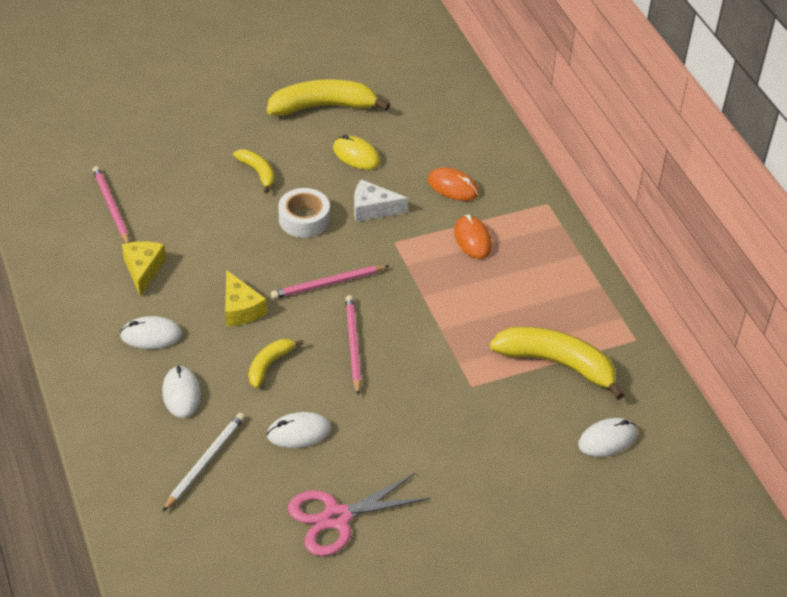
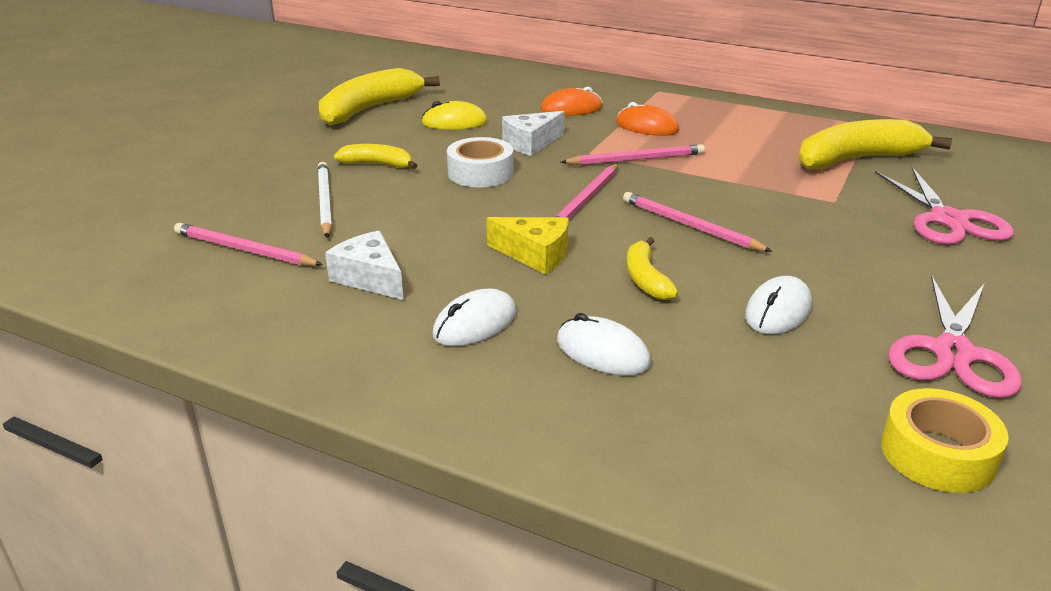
camera: 40 degrees left, 15 degrees down
yellow cheese [122,241,166,296] -> white cheese [325,231,404,300]
white pencil [162,413,245,512] -> white pencil moved to [318,162,332,238]
white mouse [578,418,637,457] -> none
none -> pink pencil [561,144,705,165]
none -> pink scissors [875,167,1014,245]
none -> yellow tape [881,388,1009,493]

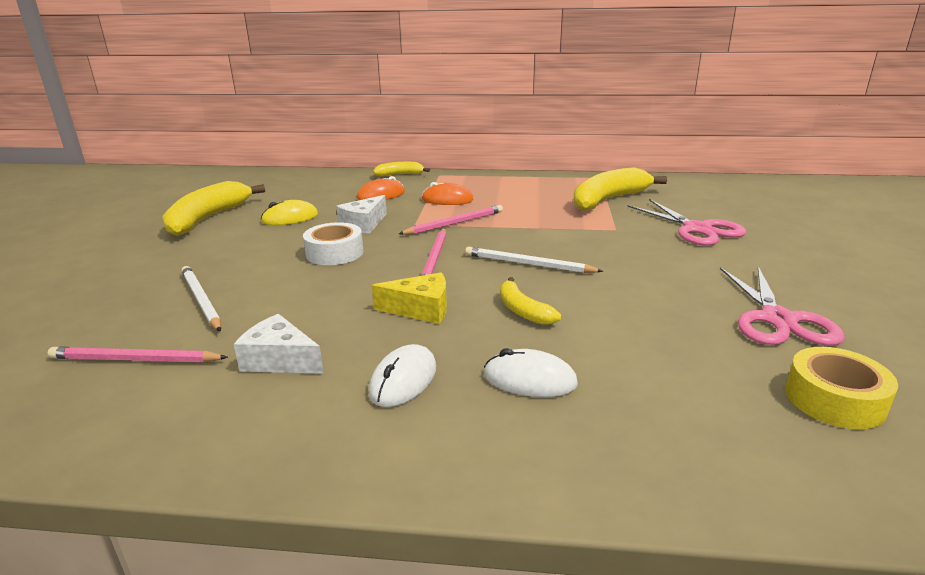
camera: 20 degrees left, 5 degrees down
yellow banana [334,144,418,169] -> yellow banana moved to [373,162,430,176]
pink pencil [623,192,772,252] -> white pencil [465,247,603,273]
white mouse [745,276,812,334] -> none

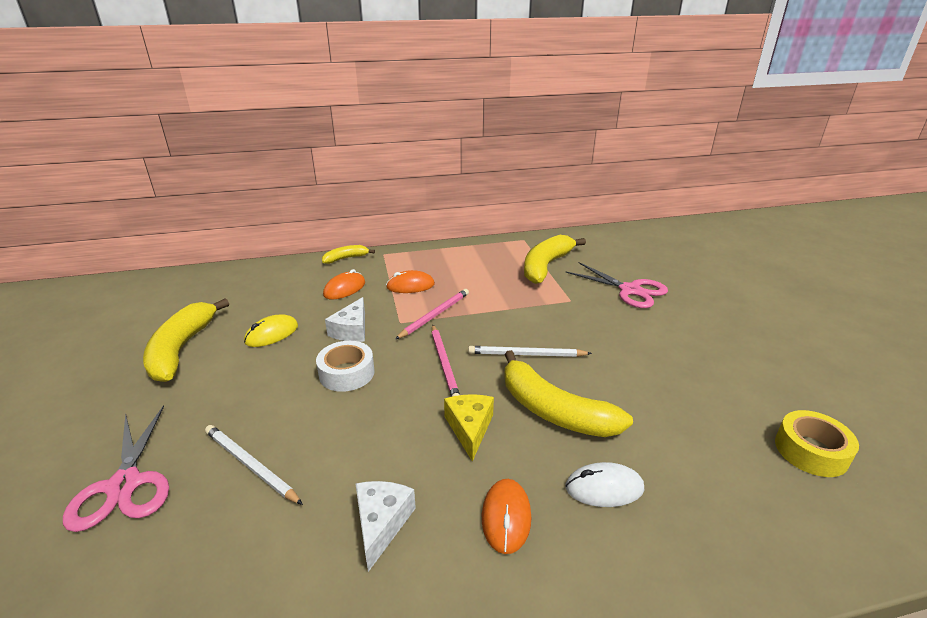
camera: 20 degrees left, 5 degrees up
pink pencil [48,346,228,363] -> none
white cheese [234,314,324,374] -> white cheese turned 90 degrees clockwise [355,481,416,572]
white mouse [368,344,436,407] -> orange mouse [482,479,531,554]
yellow cheese [372,272,447,324] -> yellow cheese turned 75 degrees counterclockwise [444,394,494,461]
yellow banana [500,277,561,325] -> yellow banana [504,350,633,437], size x1.89
pink scissors [720,266,845,345] -> pink scissors moved to [63,405,169,532]

